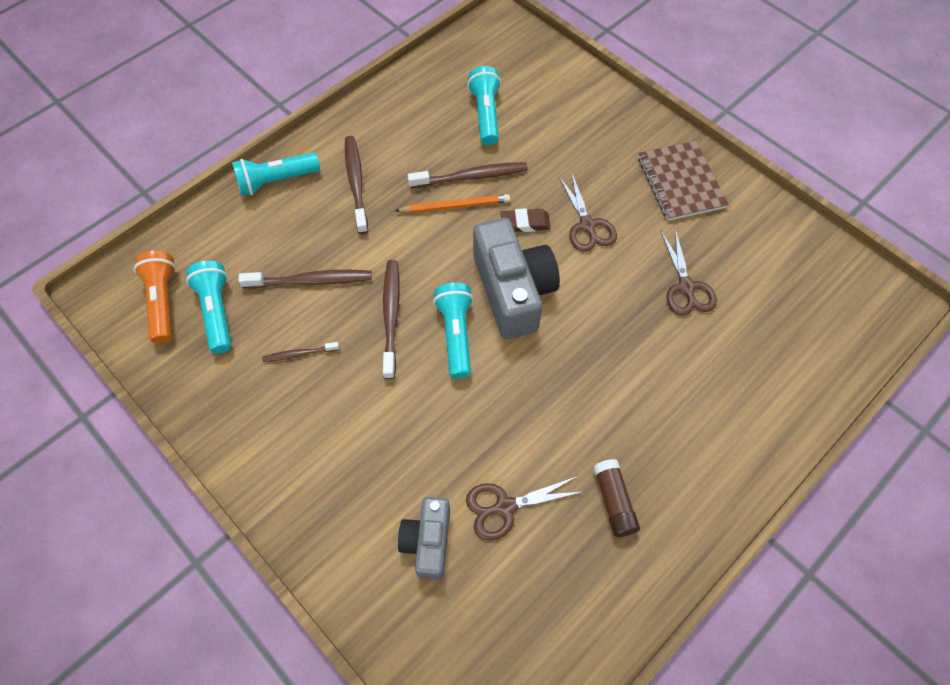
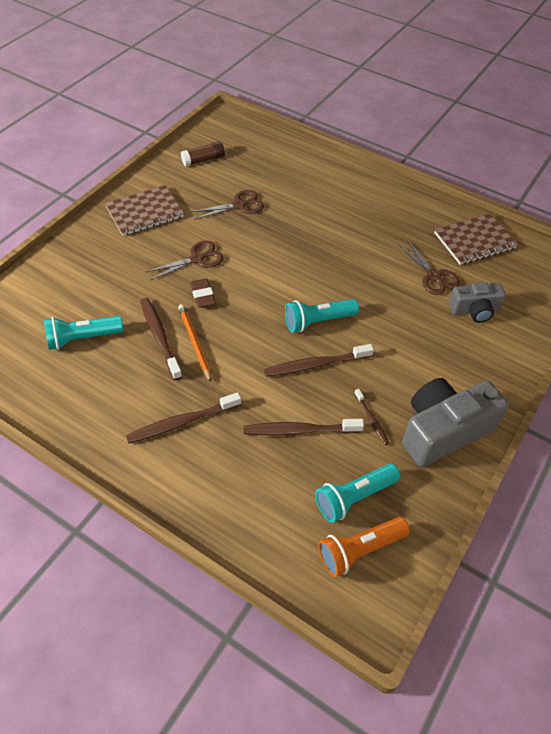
camera: 105 degrees left, 10 degrees down
turquoise flashlight [232,153,320,196] -> none
brown toothbrush [238,270,372,288] -> brown toothbrush turned 75 degrees counterclockwise [244,419,364,435]
grey camera [473,218,560,340] -> grey camera moved to [402,378,509,467]
brown glue stick [593,459,640,537] -> brown glue stick moved to [181,141,225,167]
none -> brown notebook [434,214,518,265]

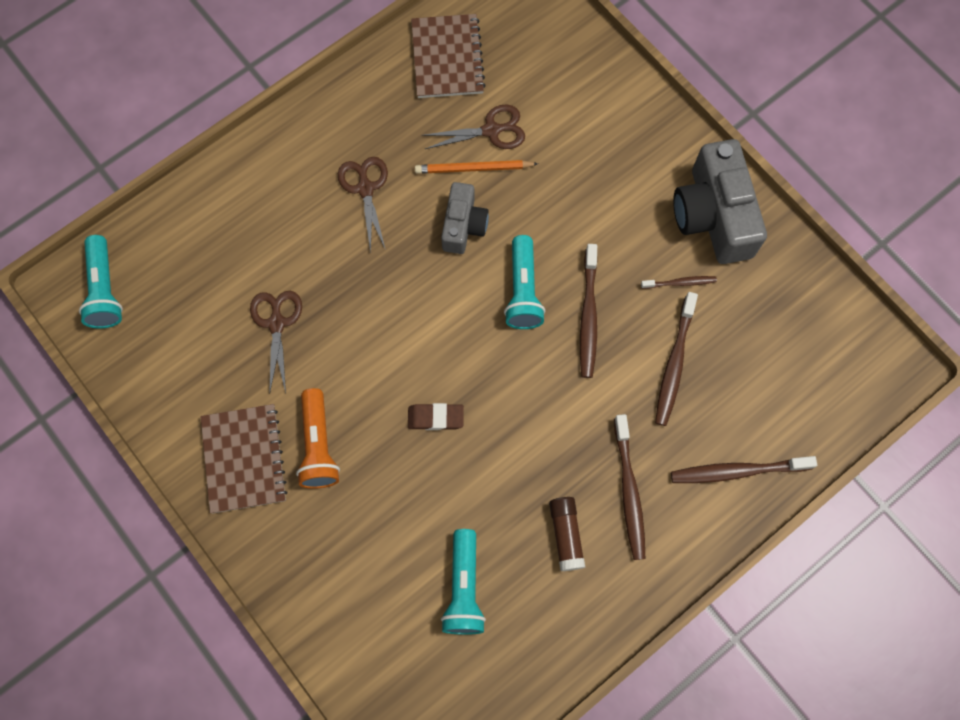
camera: 70 degrees left, 20 degrees up
brown toothbrush [140,298,182,380] -> brown toothbrush moved to [671,456,817,483]
brown scissors [146,241,224,280] -> brown scissors moved to [338,157,388,253]
orange pencil [178,304,211,382] -> orange pencil moved to [415,160,538,174]
brown glue stick [181,141,225,167] -> brown glue stick moved to [549,497,585,571]
turquoise flashlight [315,464,400,523] -> turquoise flashlight moved to [79,235,123,329]
orange flashlight [318,517,410,577] -> orange flashlight moved to [296,388,340,489]
grey camera [449,282,506,323] -> grey camera moved to [441,182,489,254]

